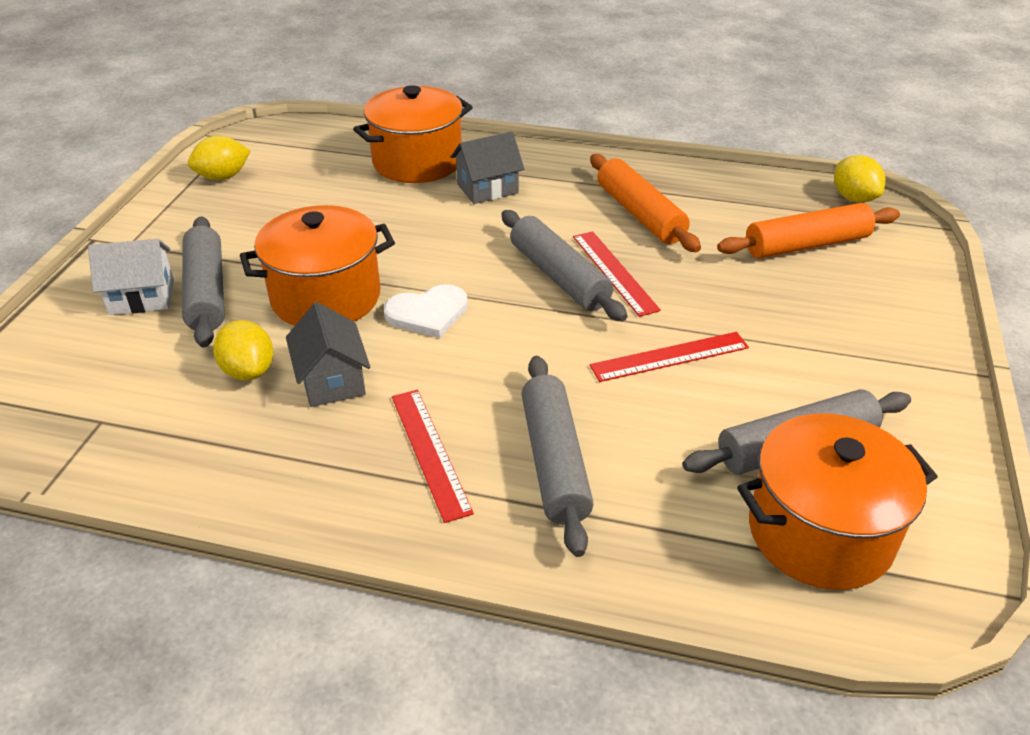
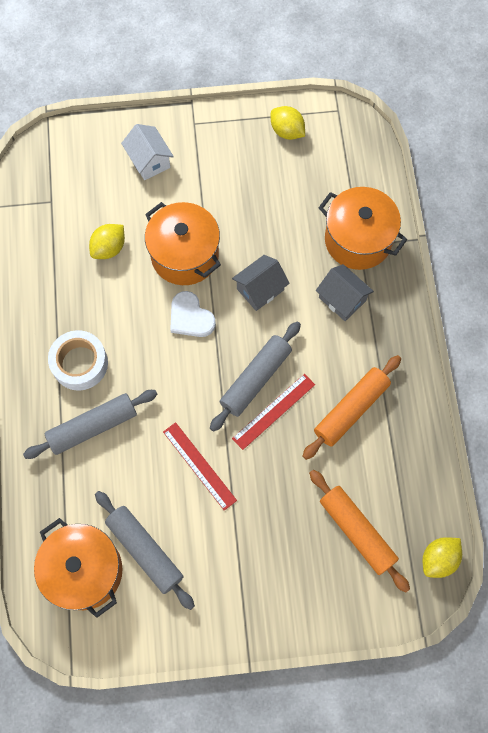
camera: 70 degrees right, 30 degrees up
grey rolling pin [182,217,225,348] -> none
grey house [286,302,370,407] -> grey house moved to [232,255,290,311]
red ruler [392,390,474,523] -> white tape [48,330,108,391]

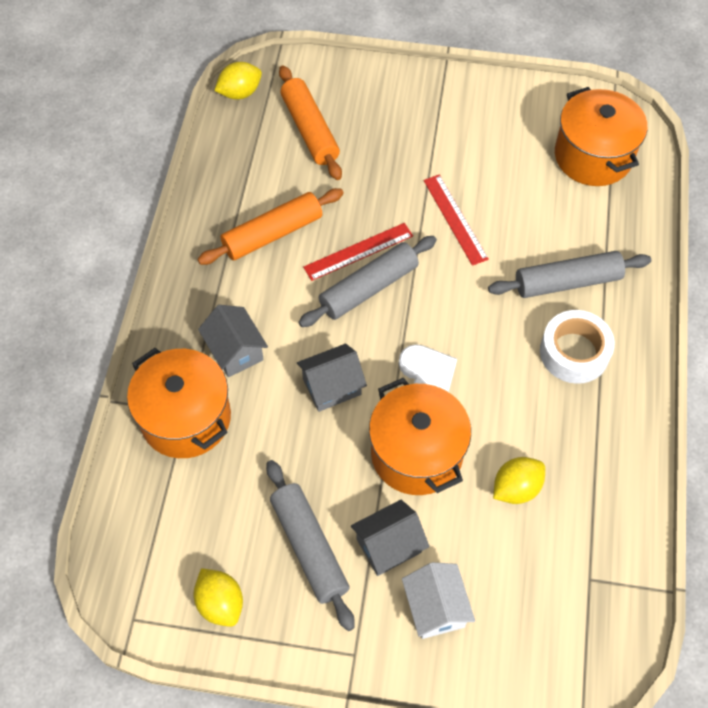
camera: 165 degrees left, 10 degrees down
grey rolling pin [95,491,195,610] -> grey rolling pin moved to [266,460,355,631]
none -> grey house [351,500,429,576]

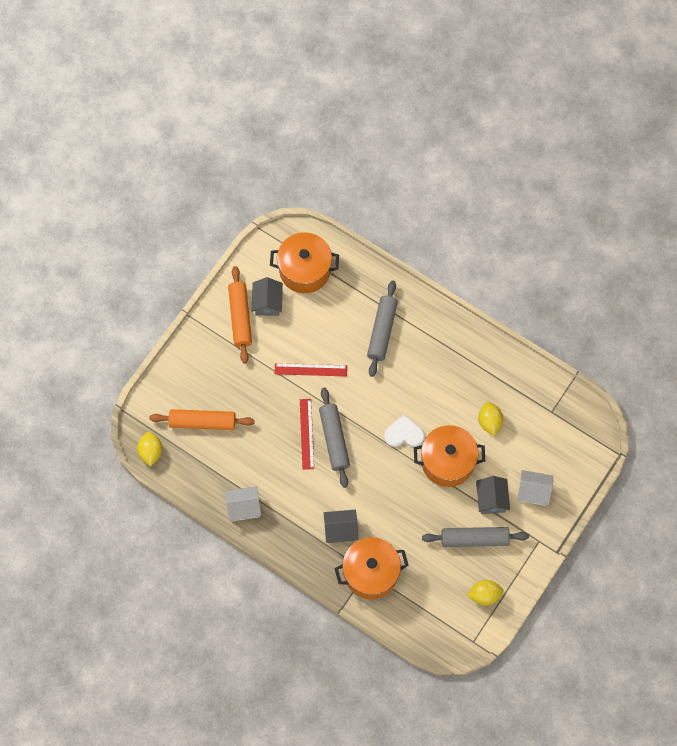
camera: 65 degrees left, 10 degrees up
orange rolling pin [197,188,344,265] -> orange rolling pin moved to [228,266,252,363]
grey house [297,344,367,412] -> grey house moved to [252,277,283,316]
white tape [540,310,615,384] -> none
none -> white house [225,486,261,521]

